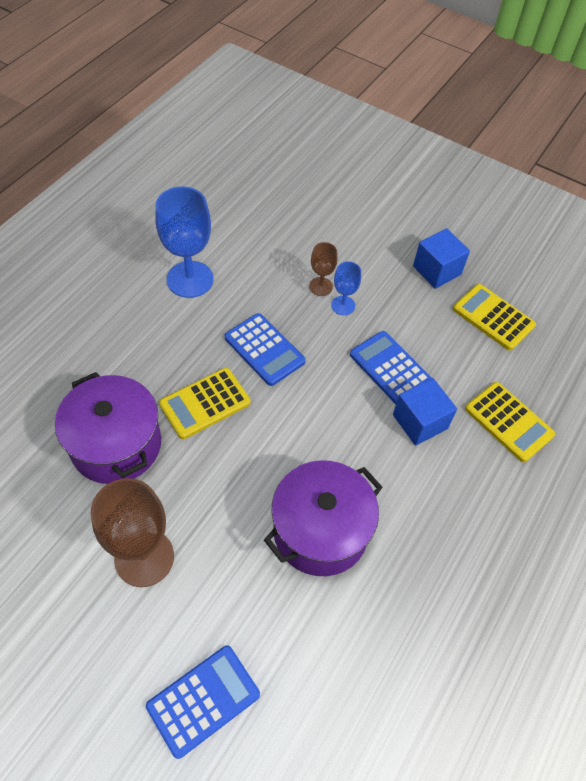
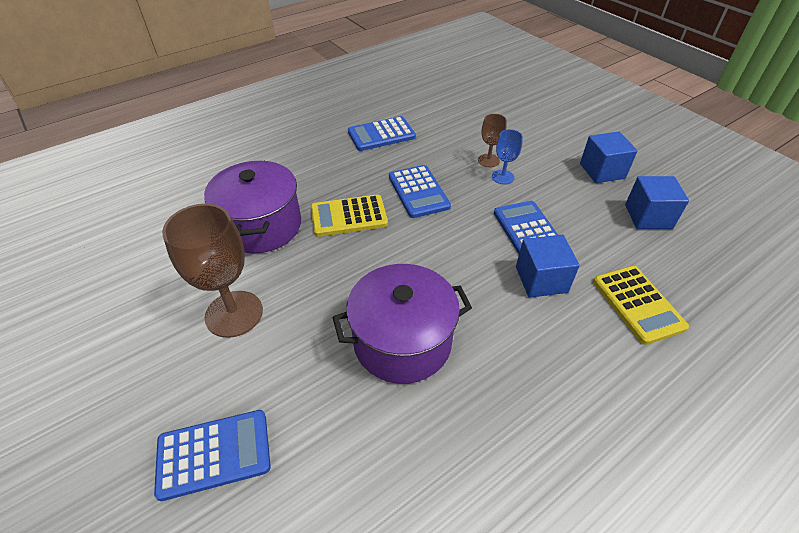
camera: 25 degrees right, 10 degrees down
blue goblet [155,186,214,298] -> blue calculator [348,116,416,151]
yellow calculator [453,284,536,351] -> blue cube [625,176,689,229]

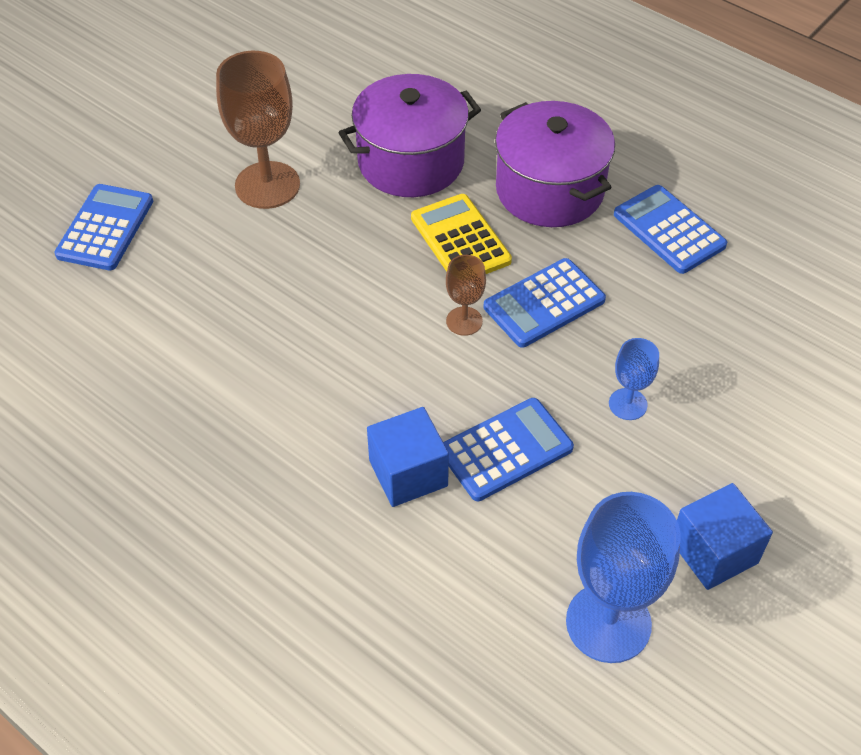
camera: 75 degrees right, 5 degrees up
blue calculator [154,410,271,501] -> blue calculator turned 135 degrees counterclockwise [54,184,153,271]
purple pot [332,264,472,384] -> purple pot moved to [495,101,615,227]
brown goblet [478,114,507,167] -> brown goblet moved to [446,255,486,336]
yellow calculator [593,266,689,345] -> none
blue cube [625,176,689,229] -> blue goblet [566,492,681,663]

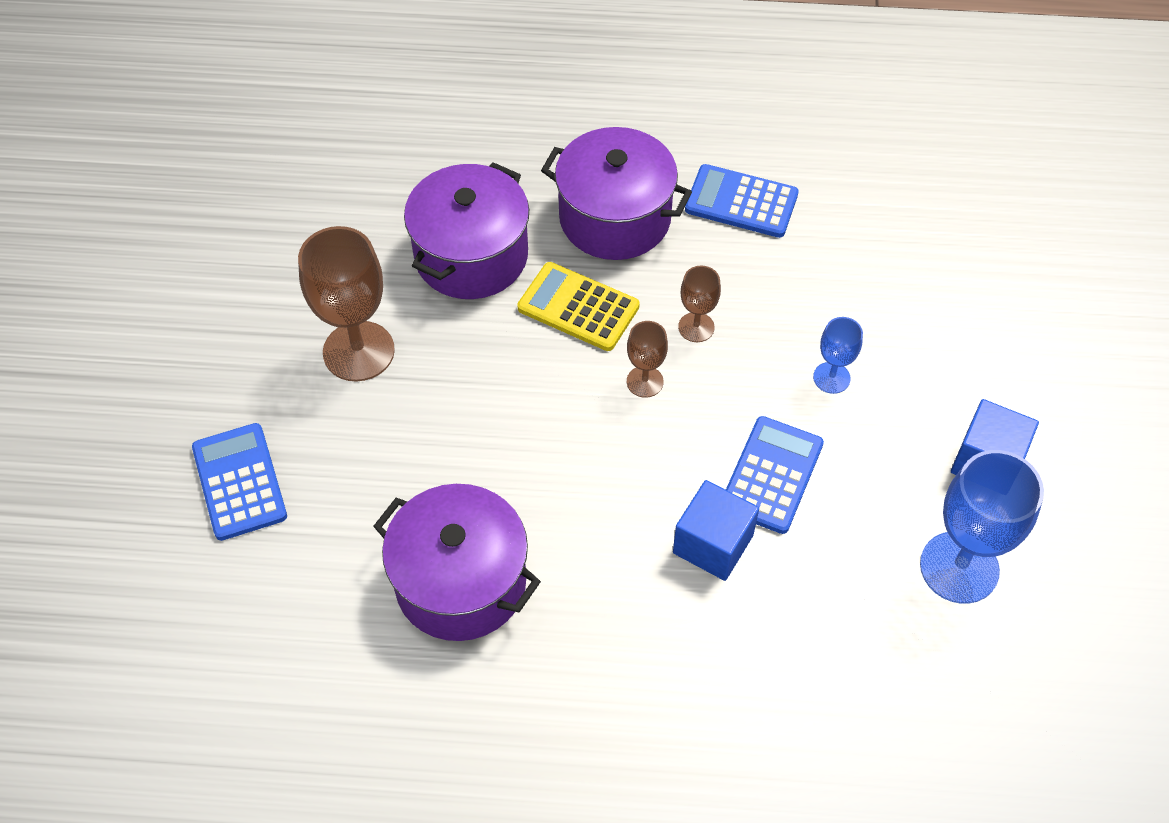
camera: 35 degrees left, 5 degrees up
blue calculator [484,258,606,348] -> brown goblet [678,266,721,342]
none -> purple pot [373,484,541,641]

